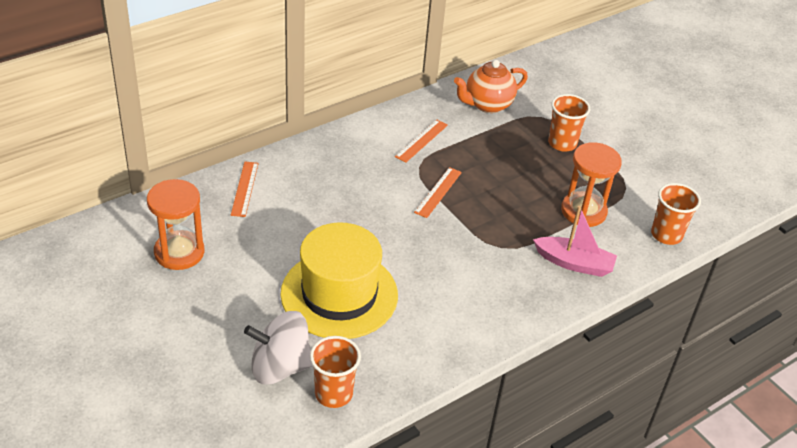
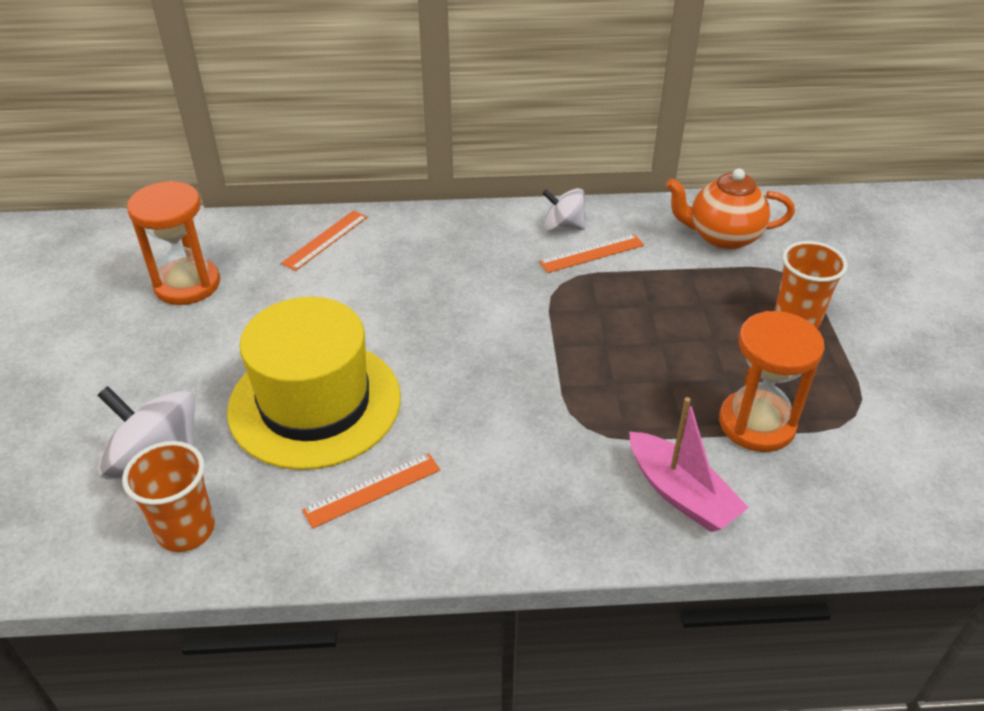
camera: 35 degrees right, 0 degrees up
orange ruler [414,167,462,218] -> orange ruler moved to [302,453,440,529]
orange cup [651,183,701,245] -> none
none -> white spinning top [542,188,585,232]

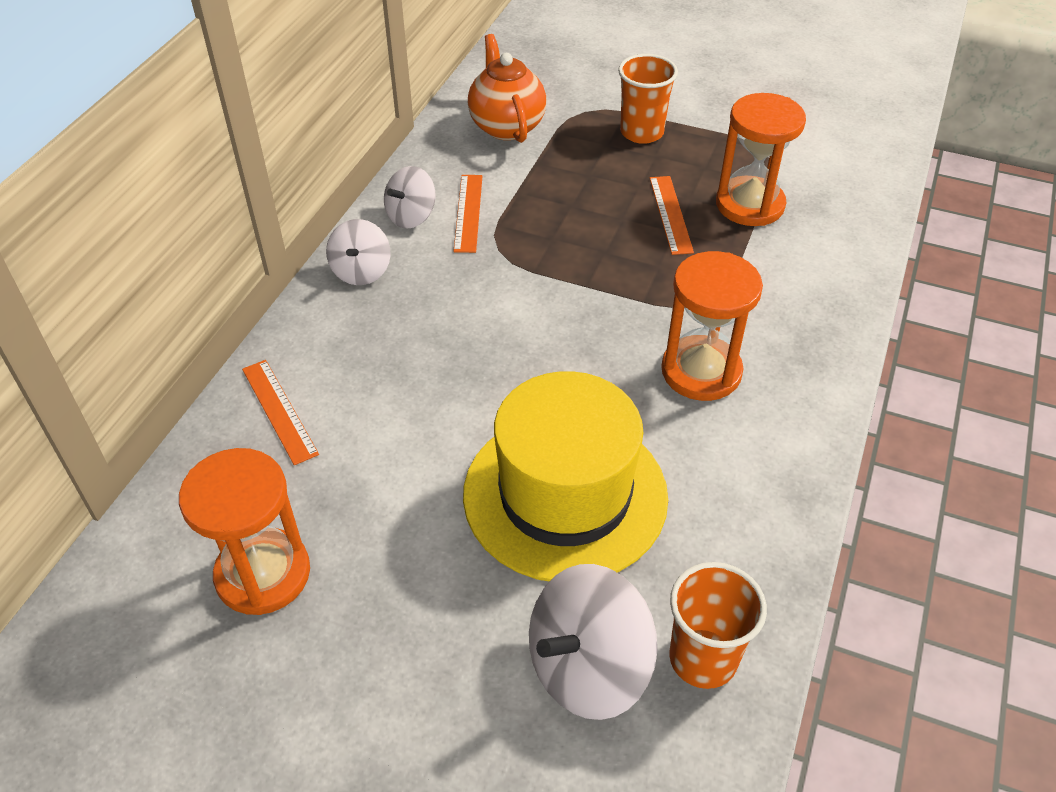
camera: 65 degrees left, 5 degrees up
orange ruler [302,453,440,529] -> orange ruler moved to [650,176,694,255]
pink boat [629,397,749,532] -> none
orange teapot [666,169,795,250] -> orange teapot turned 135 degrees clockwise [468,34,546,143]
none -> white spinning top [326,219,391,285]
none -> orange hourglass [661,251,763,401]

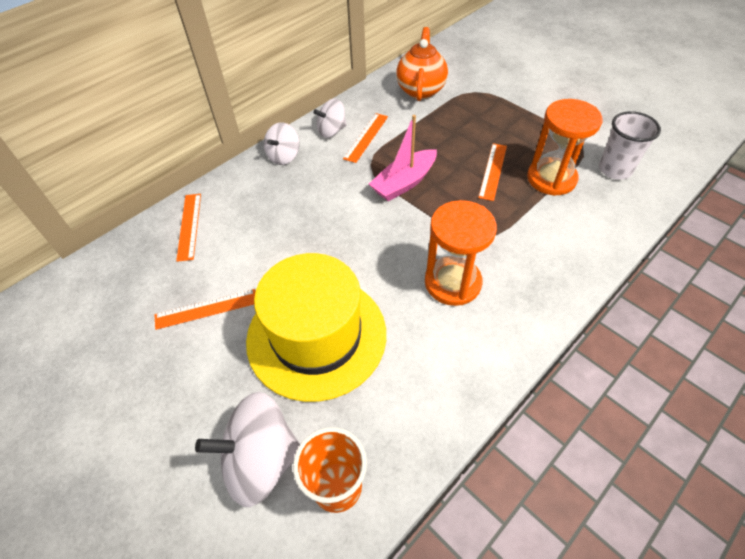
camera: 25 degrees right, 5 degrees up
orange hourglass [179,448,310,615] -> none
orange cup [618,54,678,144] -> none
none -> orange ruler [154,289,255,330]
none -> pink boat [369,115,437,201]
none -> white cup [599,111,661,180]

